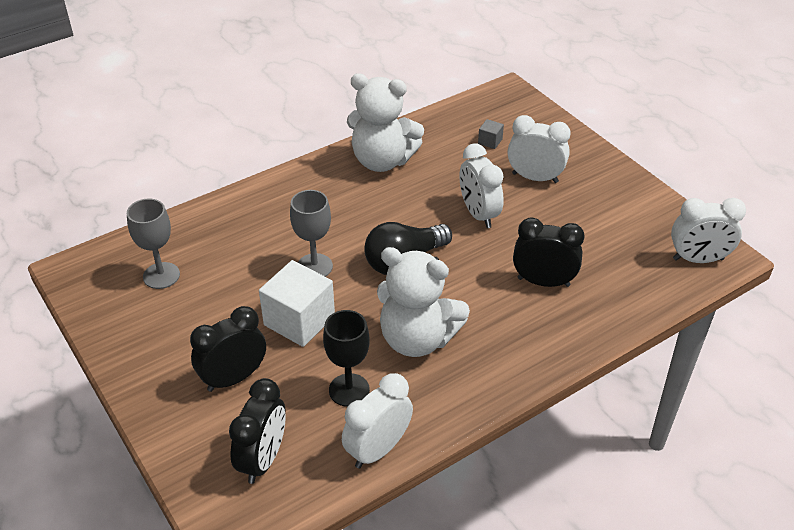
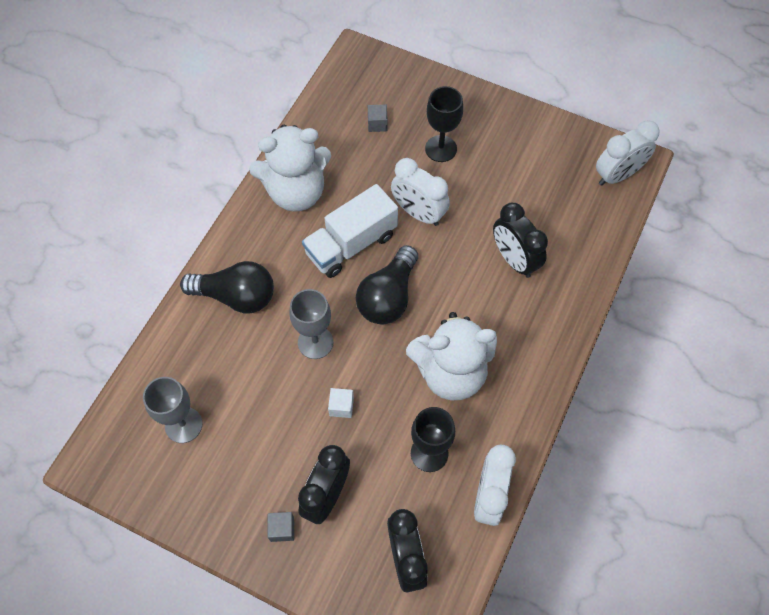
camera: 30 degrees left, 20 degrees up
white cube [259,260,335,347] -> white cube [328,388,354,418], size x0.45
white clock [508,115,571,183] -> black goblet [425,86,463,162]
black clock [513,217,585,287] -> black clock turned 105 degrees counterclockwise [493,203,548,278]
none -> black light bulb [180,261,274,313]
none -> grey cube [267,512,294,542]
none -> white truck [302,184,398,278]

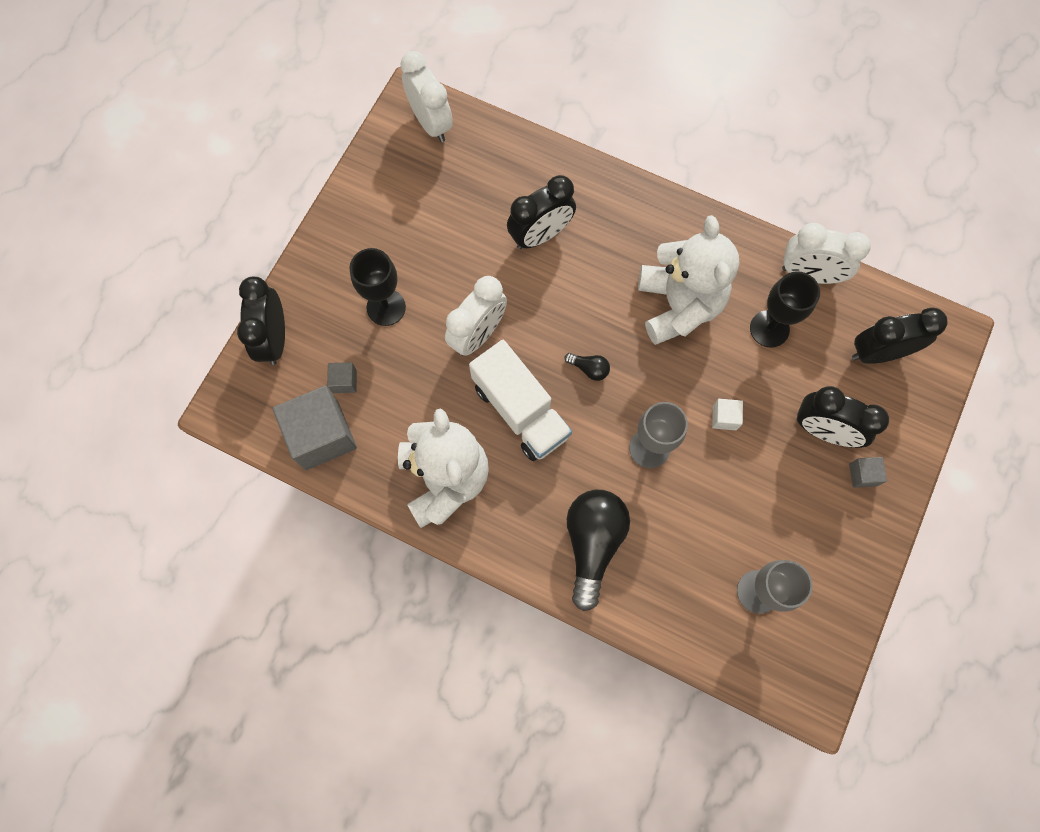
camera: 90 degrees left, 10 degrees up
black light bulb [356,245,418,324] -> black light bulb [564,353,610,381], size x0.43
none -> black clock [237,277,285,365]
none -> grey cube [273,386,357,470]

